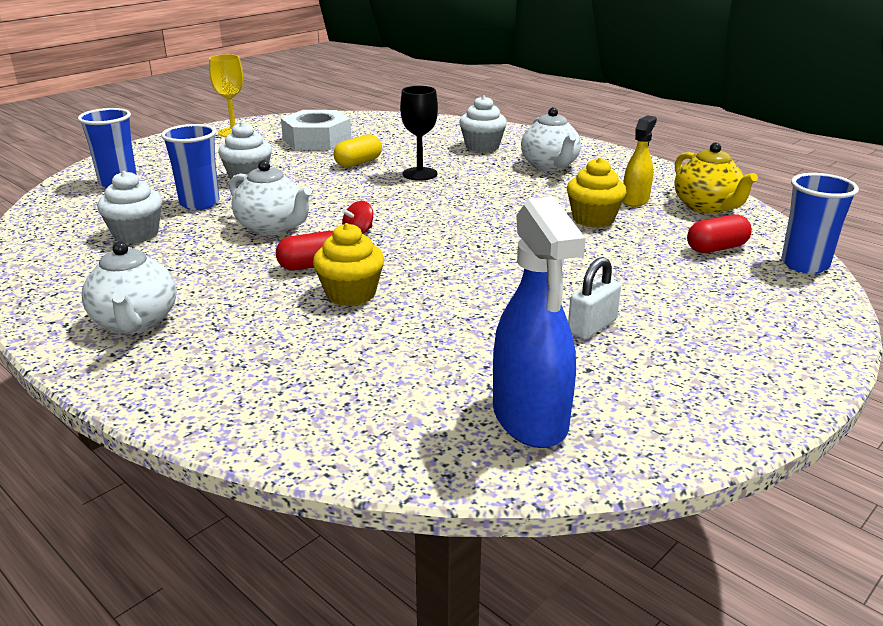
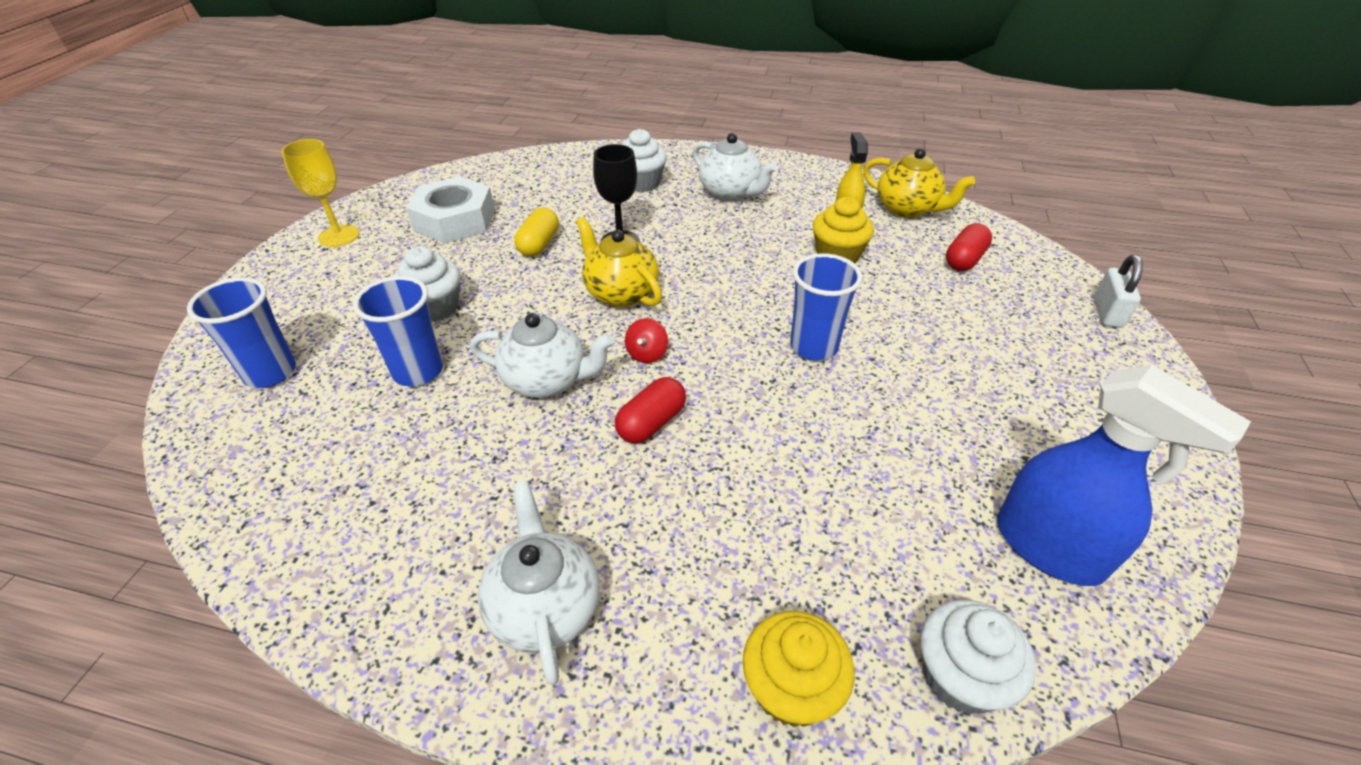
camera: 30 degrees left, 15 degrees up
white teapot [82,241,177,334] -> white teapot turned 150 degrees counterclockwise [478,481,600,685]
white cupcake [97,171,162,243] -> white cupcake moved to [921,600,1036,714]
yellow cupcake [313,223,384,306] -> yellow cupcake moved to [743,611,855,727]
white padlock [568,257,621,339] -> white padlock moved to [1094,255,1143,328]
blue cup [782,173,859,274] -> blue cup moved to [790,253,862,361]
none -> yellow teapot [576,217,662,307]

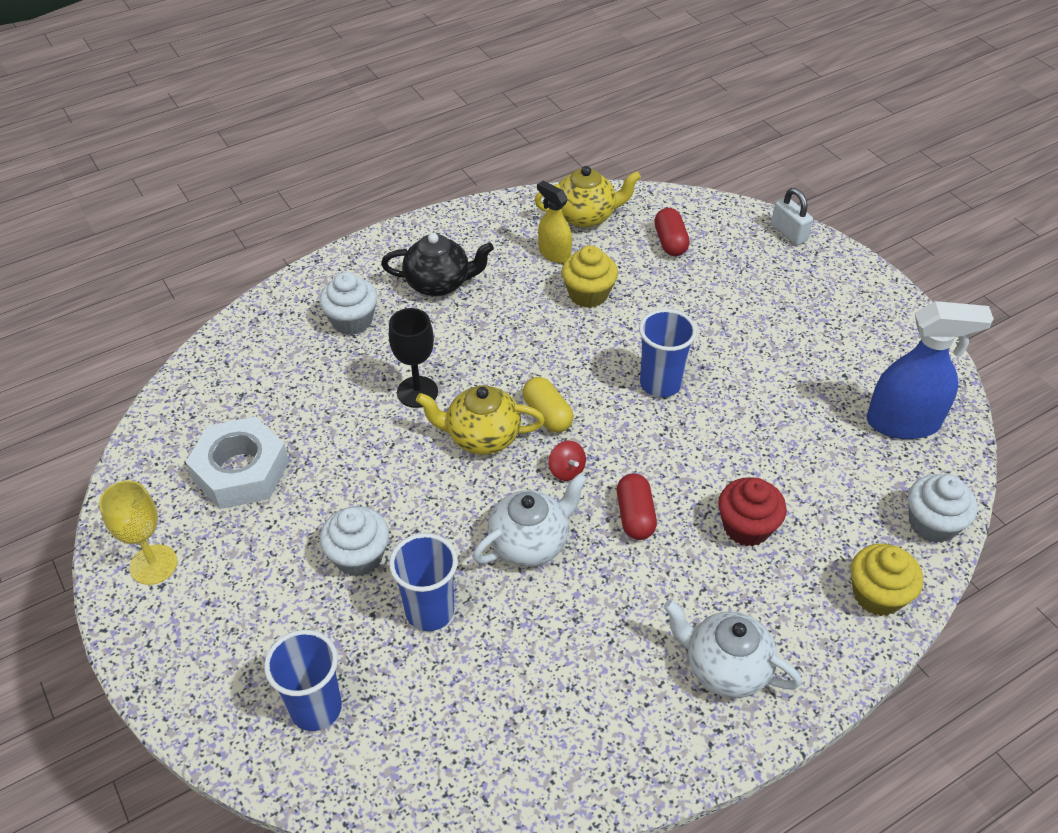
camera: 45 degrees left, 5 degrees up
yellow capsule [514,208,559,257] -> yellow capsule moved to [523,377,574,433]
white teapot [693,133,777,201] -> black teapot [381,233,494,296]
none -> red cupcake [718,477,787,546]

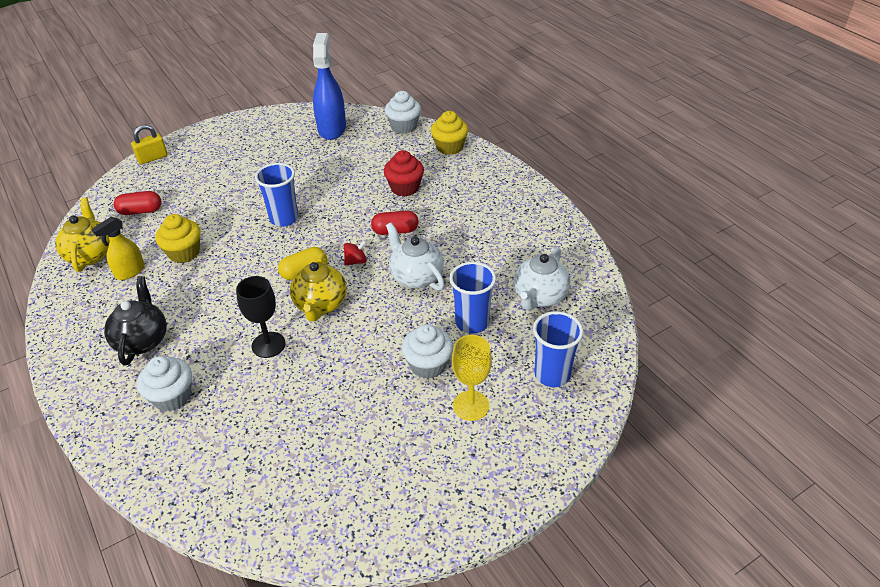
camera: 90 degrees left, 5 degrees down
yellow goblet [99,480,178,585] -> yellow goblet moved to [452,335,492,421]
white nut [186,417,289,509] -> none
white teapot [664,600,802,698] -> white teapot moved to [514,247,570,311]
white padlock [771,188,813,245] -> yellow padlock [131,125,168,164]

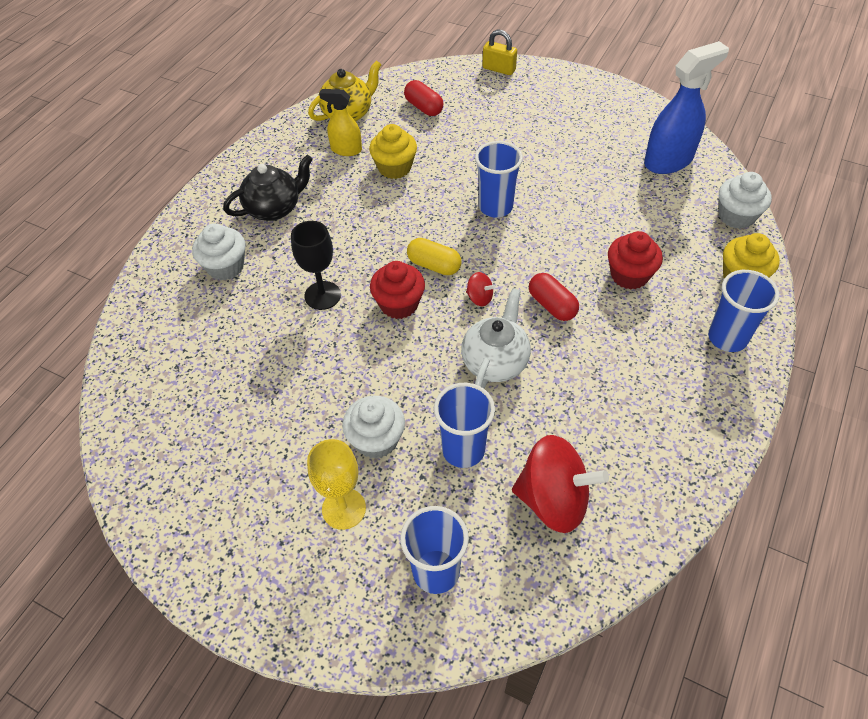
camera: 60 degrees right, 10 degrees up
yellow teapot [290,253,347,321] -> red cupcake [370,261,425,319]
white teapot [514,247,570,311] -> red spinning top [512,435,609,533]
none -> blue cup [708,270,779,352]

